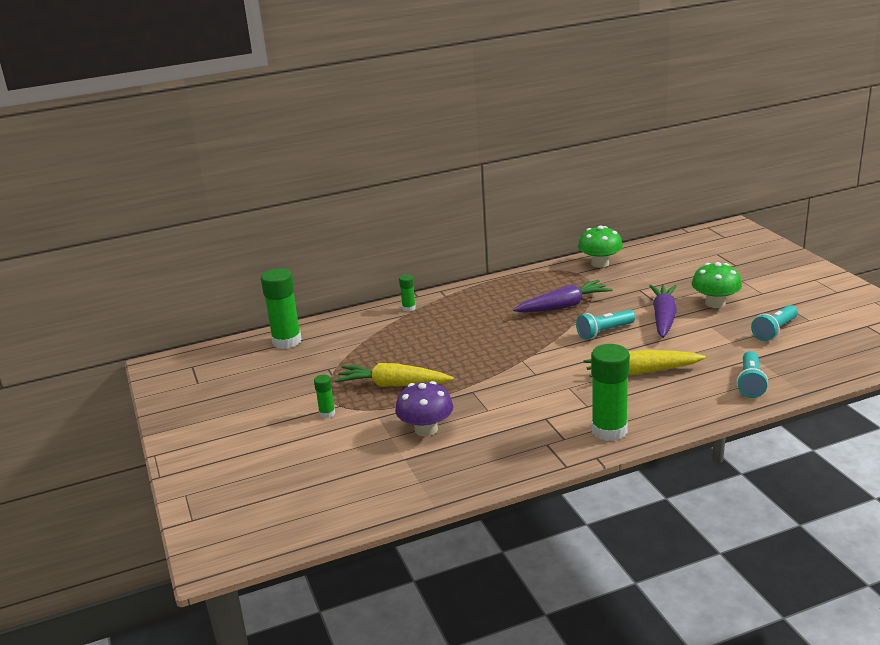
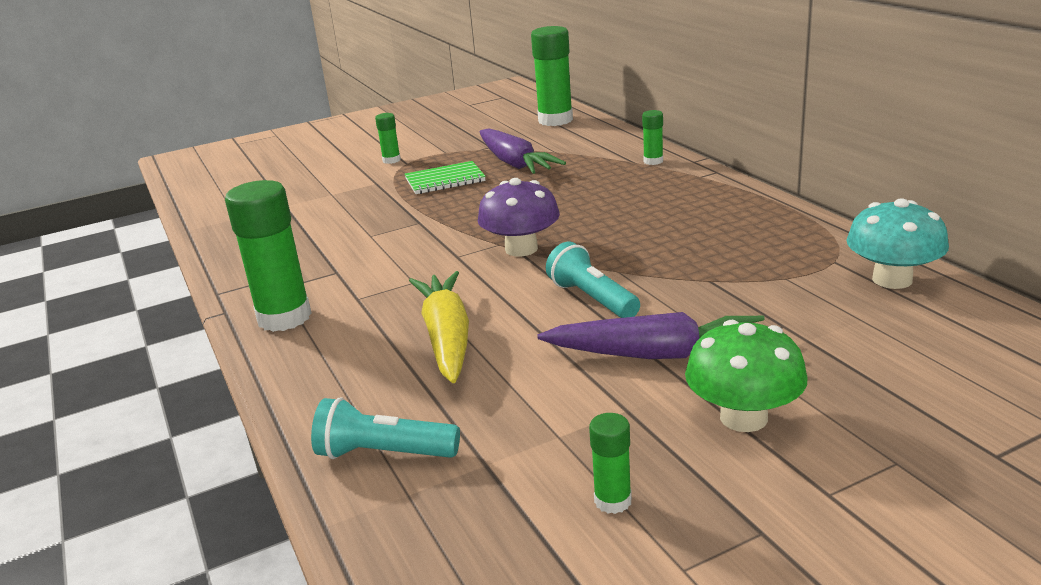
camera: 85 degrees right, 0 degrees up
yellow carrot [335,363,454,387] -> green notebook [405,161,486,194]
purple mushroom [395,381,454,436] -> purple mushroom moved to [478,178,560,256]
purple carrot [513,280,613,313] -> purple carrot moved to [479,128,566,174]
green mushroom [578,226,623,268] -> turquoise mushroom [846,198,949,289]
turquoise flashlight [751,305,798,341] -> green glue stick [589,413,632,514]

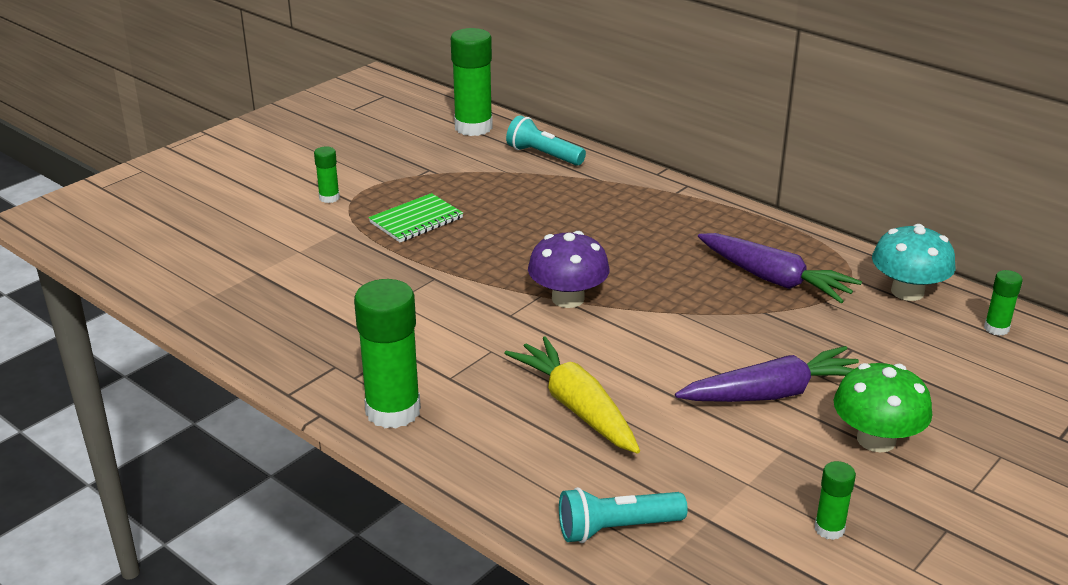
camera: 25 degrees left, 5 degrees up
purple carrot [479,128,566,174] -> purple carrot moved to [698,233,862,303]
turquoise flashlight [546,242,640,318] -> turquoise flashlight moved to [506,115,586,166]
green glue stick [642,110,663,165] -> green glue stick moved to [984,270,1023,336]

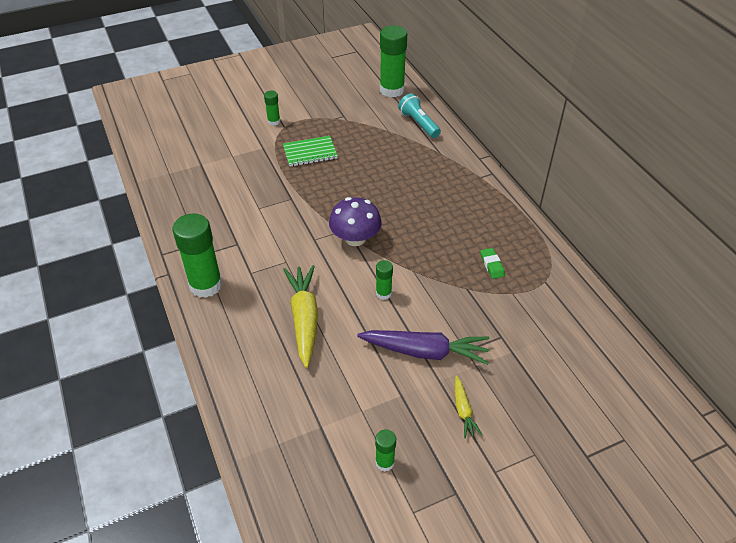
camera: 25 degrees right, 15 degrees up
turquoise flashlight [559,487,688,543] -> none
purple carrot [698,233,862,303] -> green eraser [480,248,505,279]
green mushroom [834,363,932,452] -> yellow carrot [455,375,482,438]
turquoise mushroom [872,224,955,301] -> none
green glue stick [984,270,1023,336] -> green glue stick moved to [376,260,393,300]

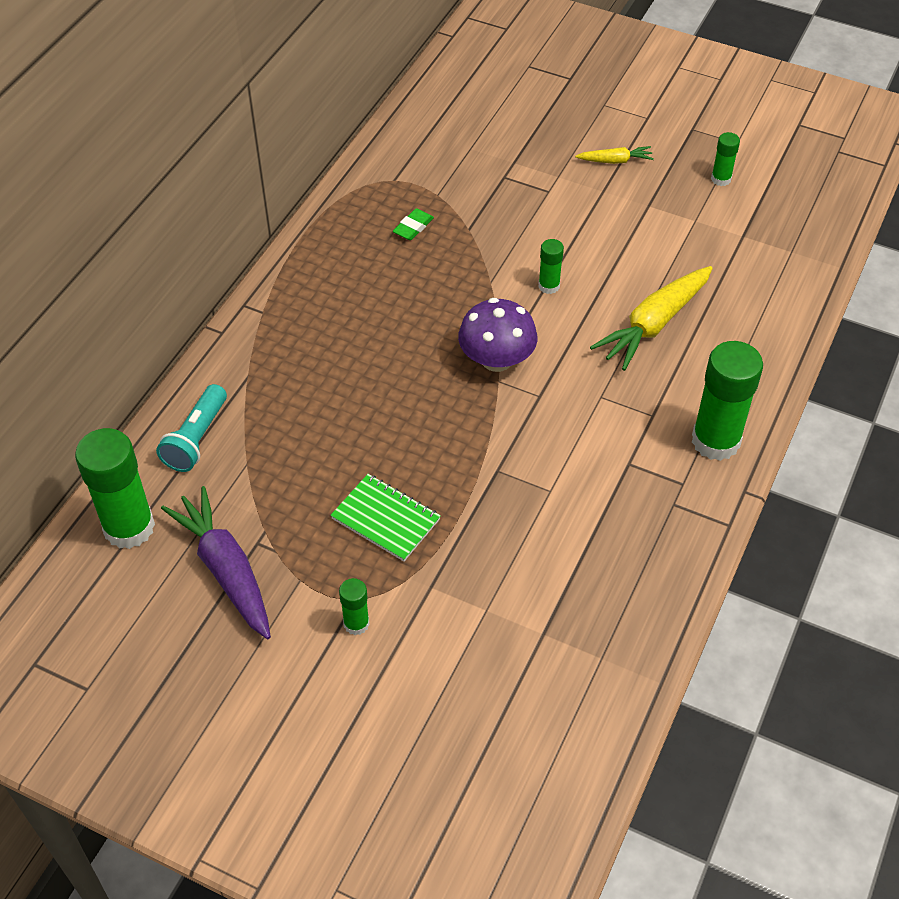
camera: 130 degrees left, 5 degrees up
purple carrot [357,330,489,365] -> purple carrot moved to [161,486,271,639]
yellow carrot [455,375,482,438] -> yellow carrot turned 45 degrees clockwise [575,146,654,164]

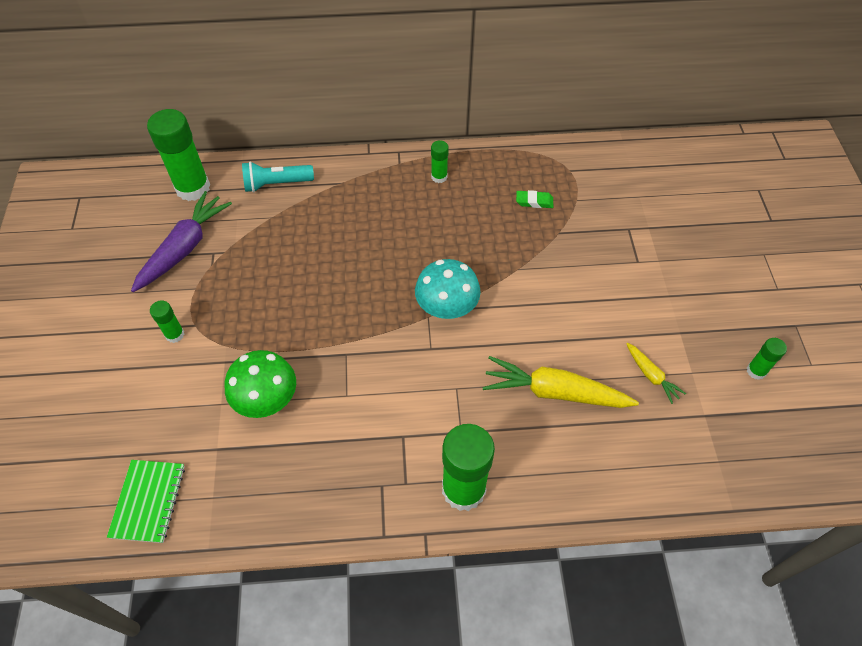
camera: 60 degrees right, 5 degrees up
green notebook [330,474,441,561] -> green notebook moved to [107,460,185,543]
purple mushroom [458,298,537,372] -> turquoise mushroom [415,259,481,319]
green glue stick [539,239,564,294] -> green glue stick moved to [431,140,449,183]
yellow carrot [575,146,654,164] -> yellow carrot moved to [626,343,686,404]
none -> green mushroom [225,350,296,418]

